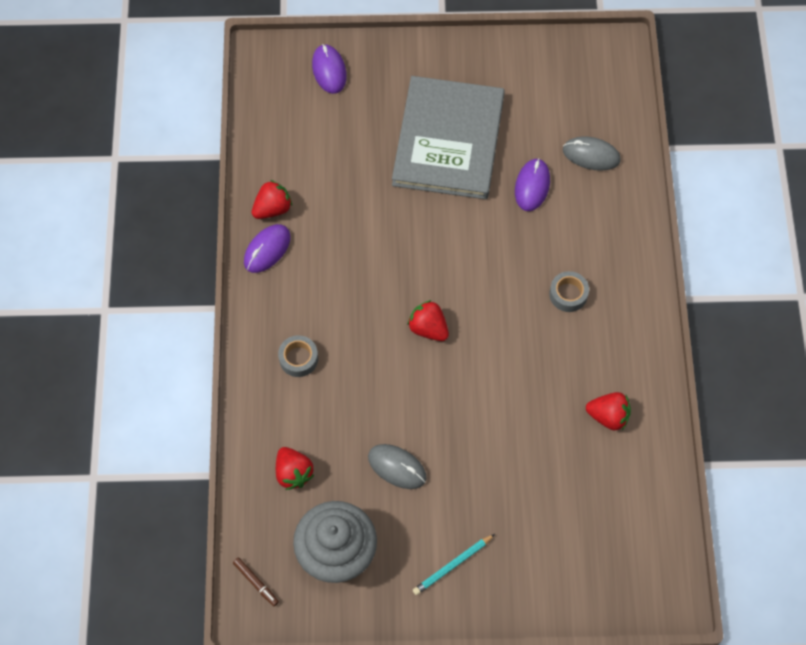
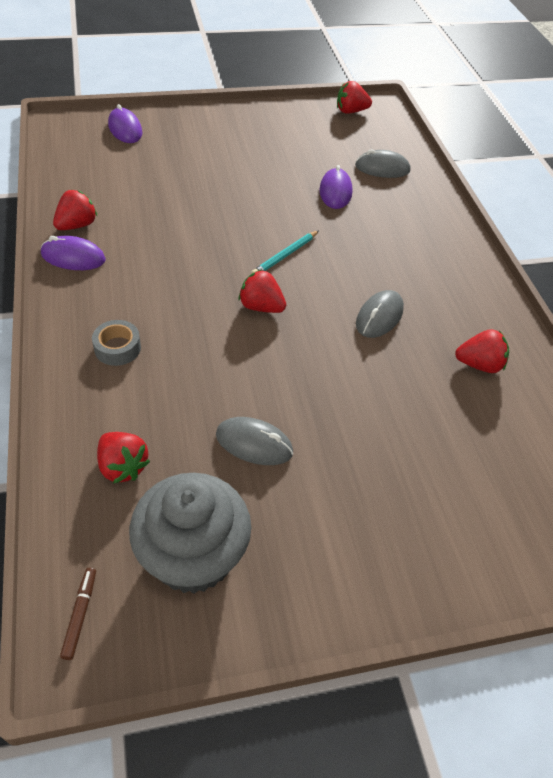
camera: 15 degrees left, 15 degrees down
brown marker [233,557,279,606] -> brown marker turned 120 degrees counterclockwise [60,568,96,660]
purple mouse [244,224,291,273] -> purple mouse turned 75 degrees clockwise [41,236,106,270]
grey book [392,76,505,199] -> none
turquoise pencil [413,534,495,595] -> turquoise pencil moved to [251,230,319,274]
grey tape [549,271,589,312] -> none
none -> red strawberry [337,81,372,114]
none -> grey mouse [356,290,404,338]

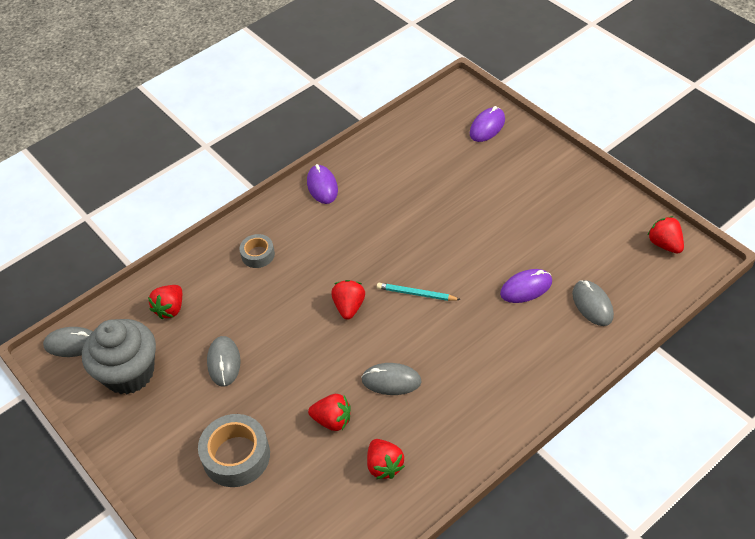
camera: 70 degrees right, 0 degrees up
red strawberry [53,190,97,230] -> red strawberry moved to [308,394,351,431]
brown marker [60,568,96,660] -> grey mouse [43,327,93,357]
none -> grey tape [198,414,270,487]

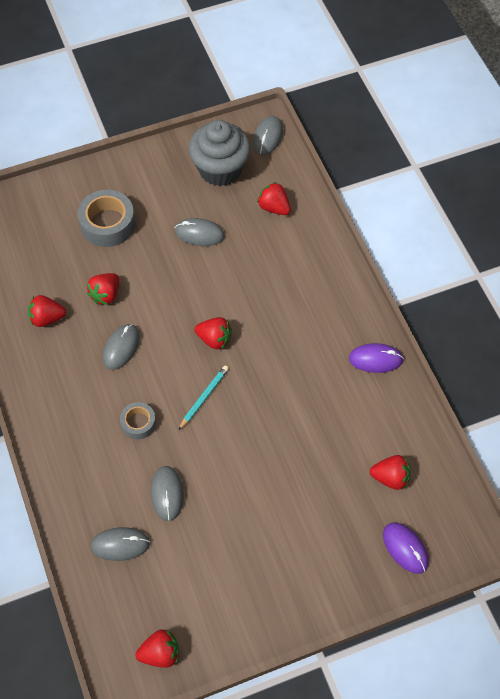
camera: 105 degrees right, 10 degrees up
grey tape [239,234,275,268] -> grey tape moved to [120,402,156,439]
purple mouse [500,269,552,303] -> grey mouse [151,466,184,521]
none -> red strawberry [370,455,411,490]

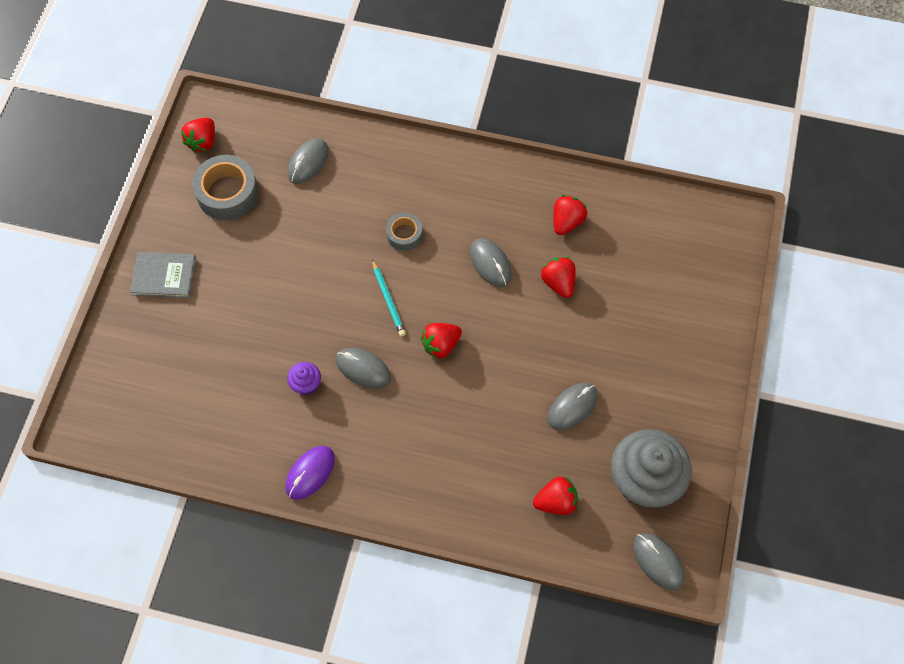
camera: 125 degrees right, 5 degrees up
grey tape [78,190,135,247] -> grey tape moved to [192,155,259,220]
grey mouse [151,466,184,521] -> grey mouse moved to [336,348,391,389]
red strawberry [370,455,411,490] -> none
purple mouse [383,523,429,574] -> none
none -> grey book [130,252,196,298]
none -> purple cupcake [287,362,321,395]

